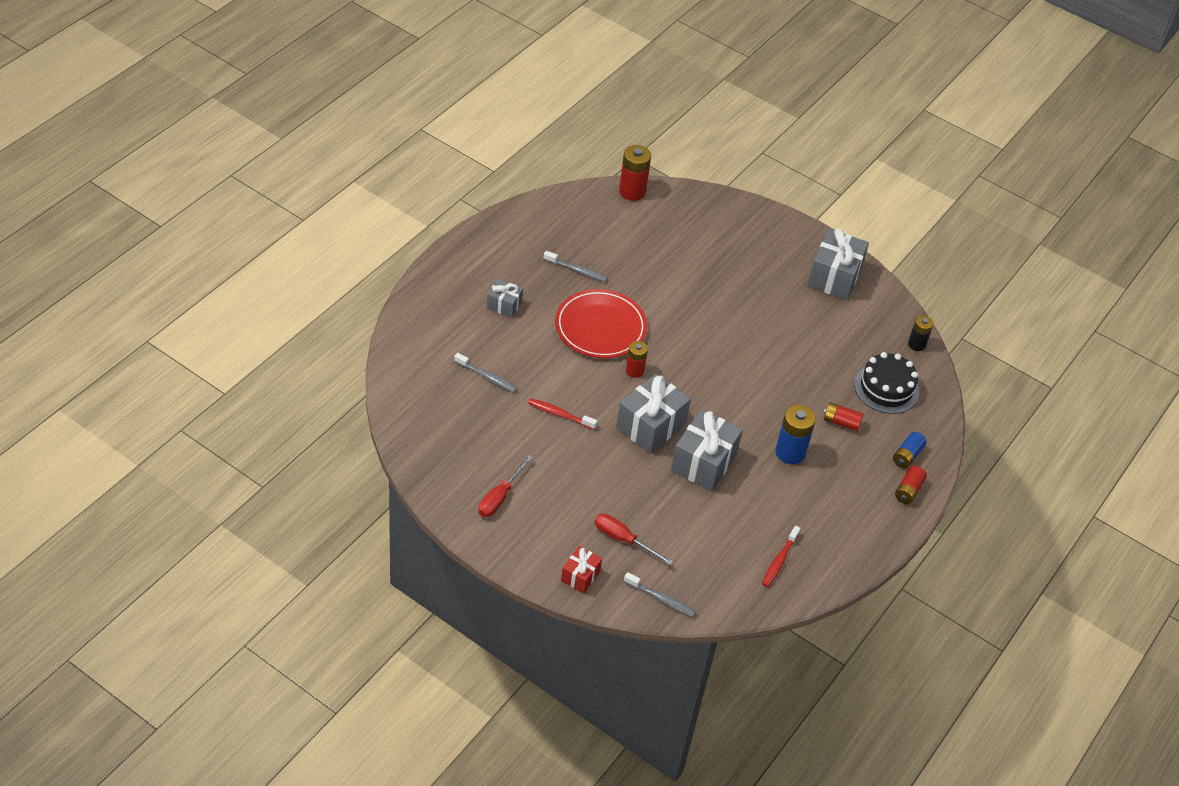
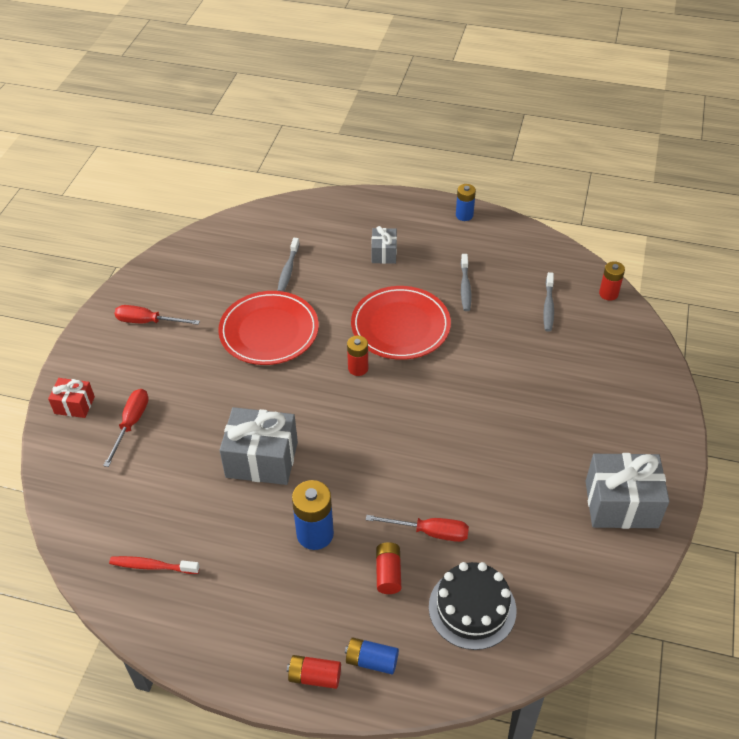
camera: 75 degrees right, 0 degrees up
red toothbrush [528,398,597,430] -> red plate [218,291,319,365]
grey gift [616,374,691,454] -> none
red battery [619,145,651,201] -> red battery [599,261,625,301], size x0.63
grey toothbrush [624,572,696,617] -> grey toothbrush moved to [543,272,554,332]
black battery [908,315,934,351] -> none
none -> red screwdriver [366,515,469,542]
none -> blue battery [456,184,476,221]

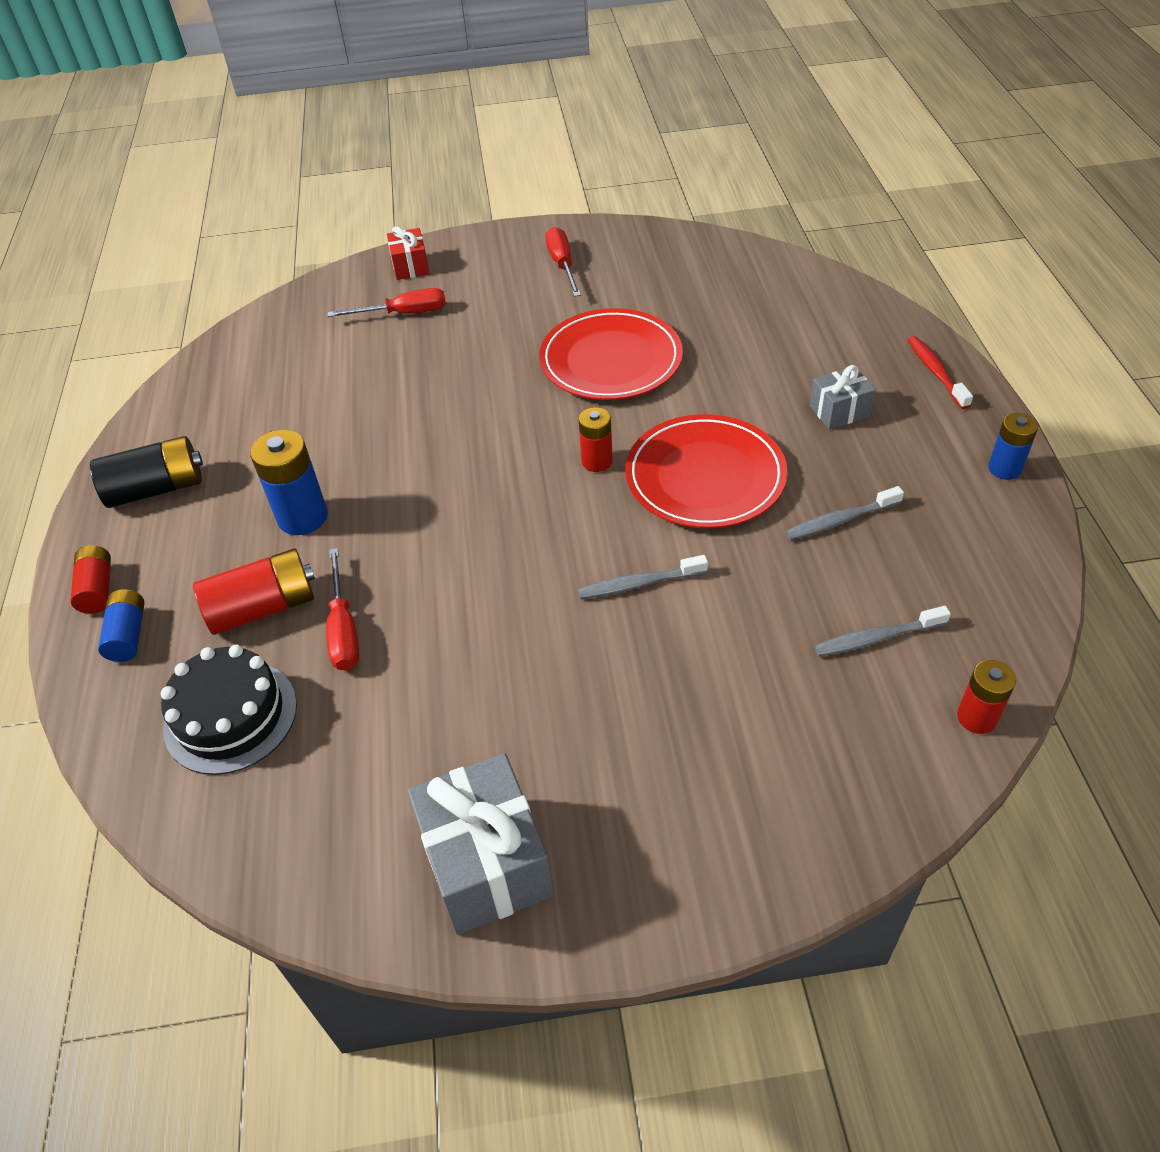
camera: 70 degrees right, 0 degrees up
red toothbrush [109,556,200,574] -> red toothbrush moved to [908,336,973,409]
grey gift [219,407,298,485] -> none
grey toothbrush [278,238,300,292] -> grey toothbrush moved to [578,555,708,599]
red battery [376,542,401,594] -> red battery [193,549,315,635], size x1.59
none -> black battery [90,436,203,508]

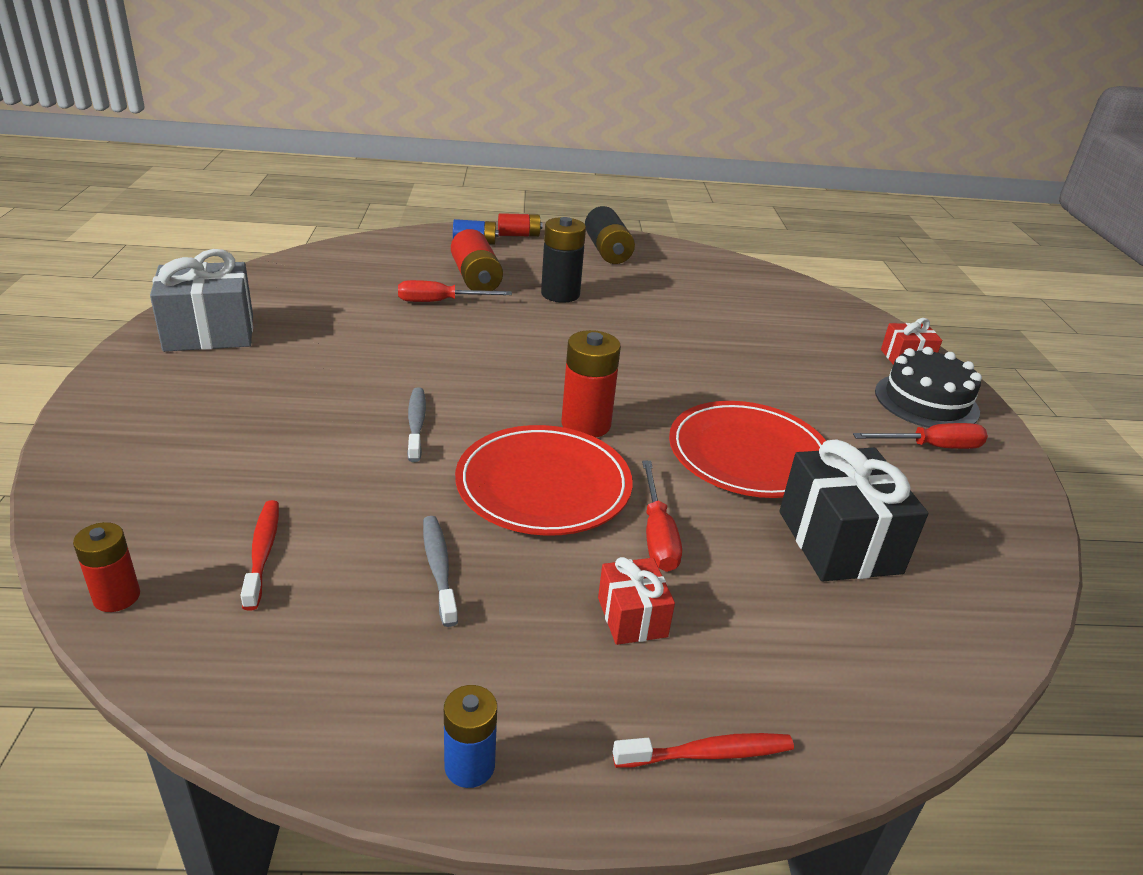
camera: 90 degrees right, 15 degrees down
black cake [161,645,297,775] -> black cake moved to [875,347,982,428]
blue battery [250,430,328,535] -> black battery [541,217,586,303]
red screwdriver [328,288,446,317] -> red screwdriver moved to [642,461,682,572]
red battery [579,407,613,472] -> red battery [562,330,621,438], size x1.59
grey gift [810,365,876,430] -> red gift [598,557,675,645]
grey toothbrush [814,606,951,657] -> red toothbrush [240,500,279,611]
none -> black gift [779,439,928,581]

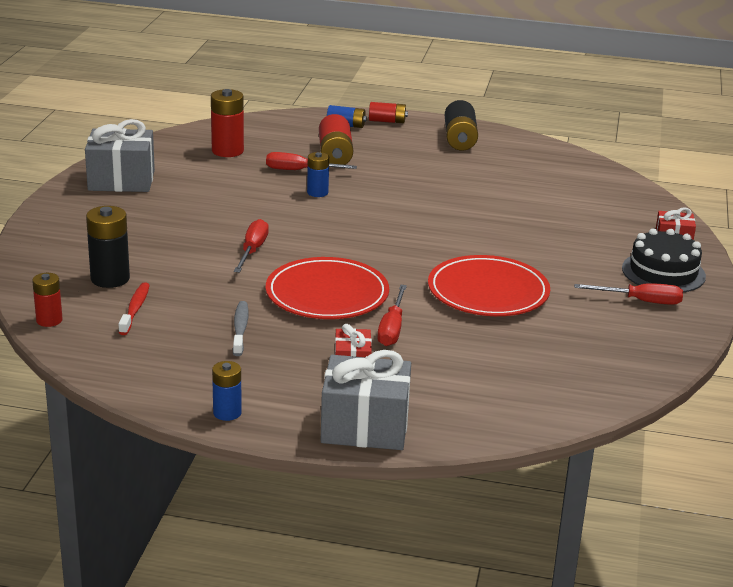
camera: 15 degrees right, 5 degrees down
grey toothbrush [407,388,426,462] -> red screwdriver [234,219,269,273]
black battery [541,217,586,303] -> black battery moved to [86,206,130,288]
red battery [562,330,621,438] -> red battery moved to [211,89,244,157]
red toothbrush [612,733,794,768] -> grey gift [321,350,411,450]
black gift [779,439,928,581] -> none
none -> blue battery [307,152,329,197]

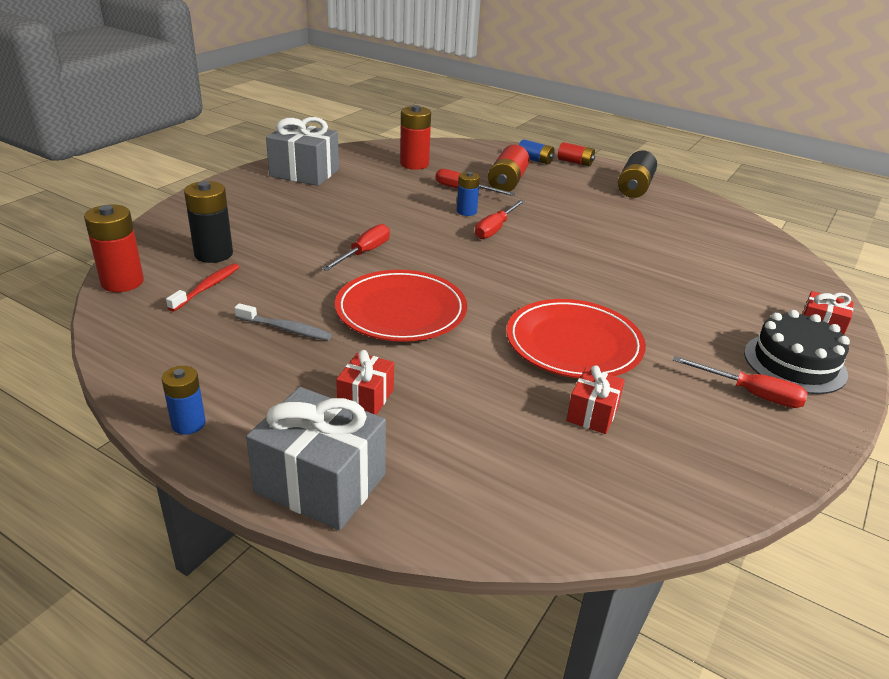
camera: 20 degrees right, 5 degrees up
red battery [32,273,63,327] -> red battery [84,204,144,292], size x1.59
grey toothbrush [233,301,249,356] -> grey toothbrush turned 90 degrees clockwise [234,303,332,340]
red screwdriver [377,285,407,346] -> red screwdriver moved to [475,200,525,239]
none -> red gift [566,366,625,434]

